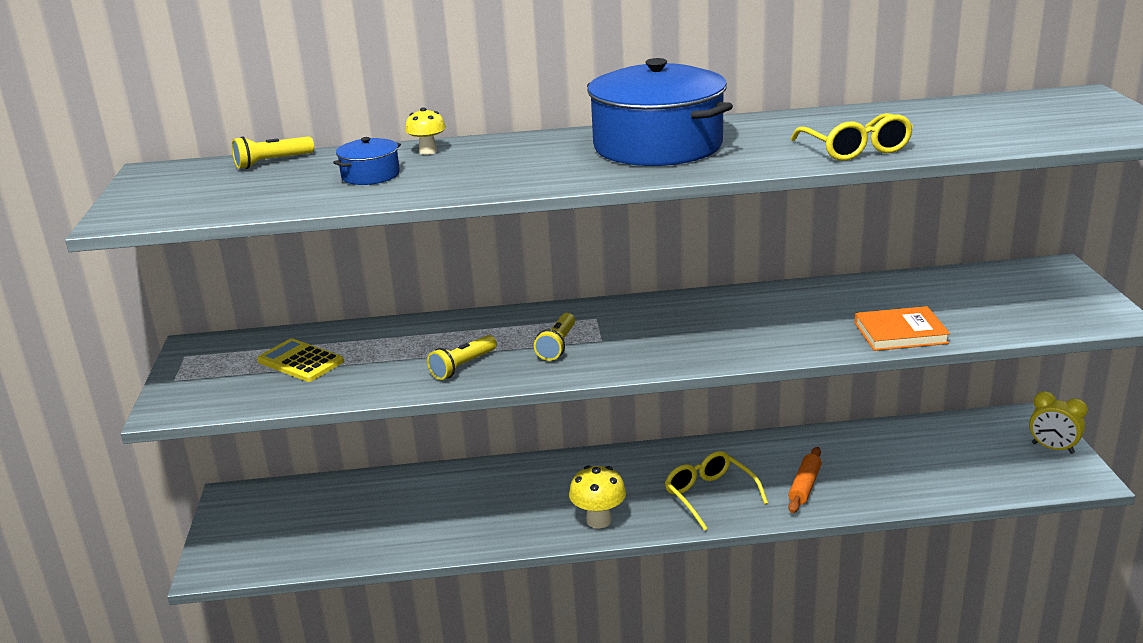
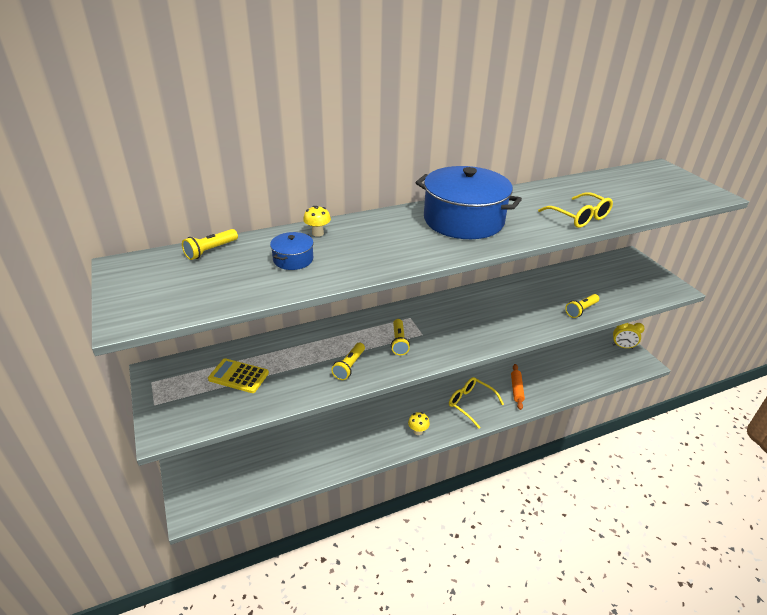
camera: 20 degrees left, 10 degrees up
yellow mushroom [569,465,626,529] -> yellow mushroom [408,412,430,435], size x0.65
orange book [855,306,950,351] -> yellow flashlight [565,294,599,318]

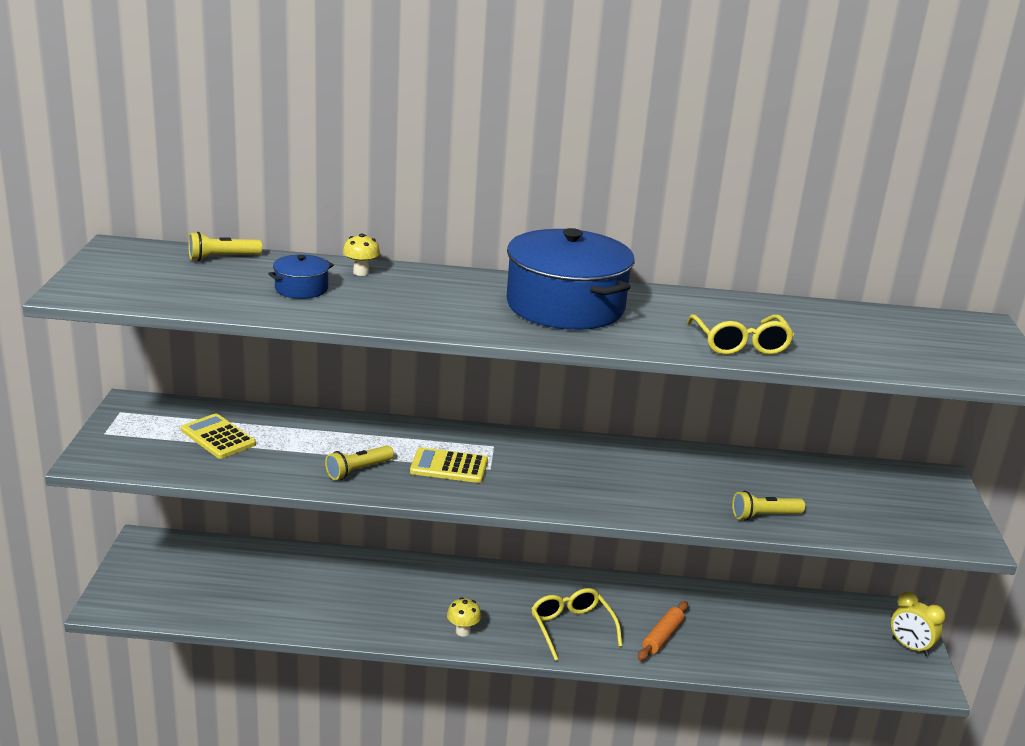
camera: 25 degrees right, 10 degrees down
yellow flashlight [391,319,410,355] -> yellow calculator [410,447,488,483]

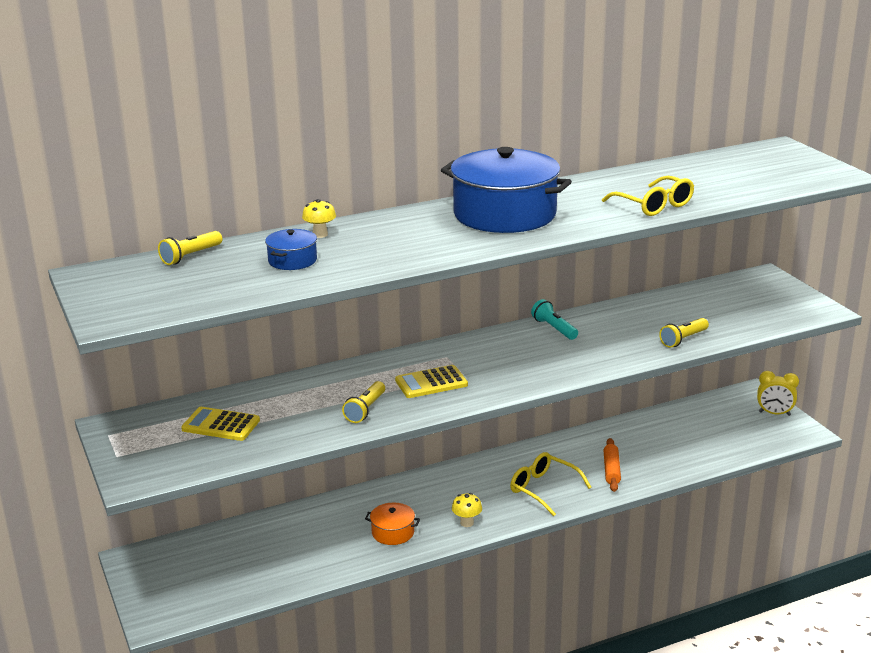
camera: 25 degrees left, 0 degrees up
none -> orange pot [365,503,420,545]
none -> turquoise flashlight [531,299,578,340]

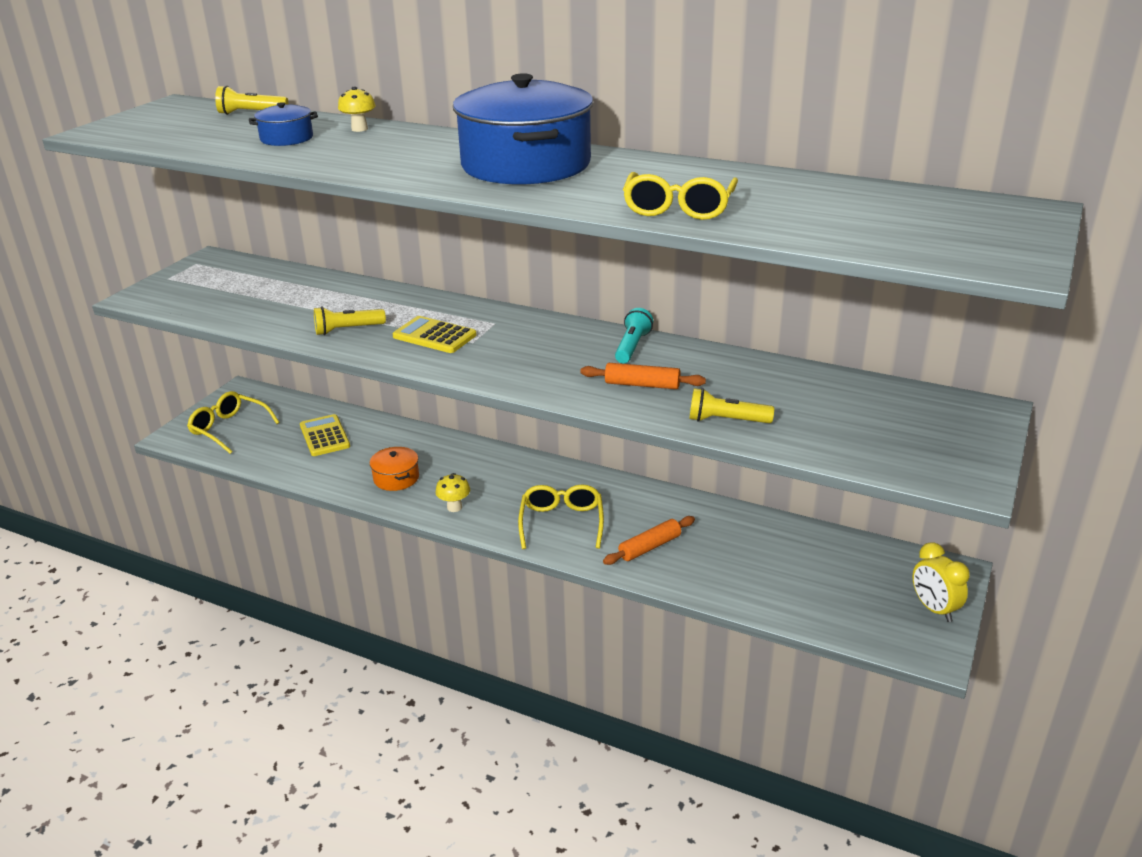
camera: 50 degrees right, 5 degrees up
yellow calculator [181,407,260,441] -> yellow calculator moved to [300,414,350,456]
none -> yellow glasses [187,391,280,454]
none -> orange rolling pin [580,363,706,389]

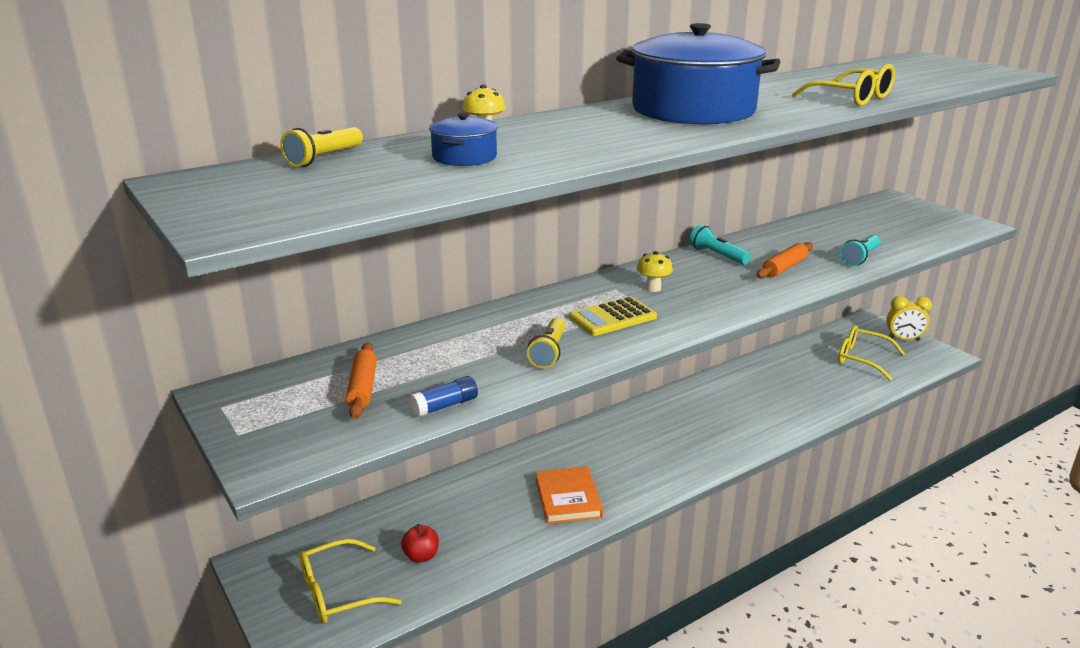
camera: 60 degrees left, 5 degrees down
yellow calculator [300,414,350,456] -> none
orange pot [370,447,419,491] -> orange book [535,466,603,524]
yellow mushroom [436,473,470,512] -> yellow mushroom moved to [637,251,673,292]
yellow glasses [518,485,604,549] -> yellow glasses moved to [838,325,905,381]
orange rolling pin [603,516,695,565] -> orange rolling pin moved to [346,343,377,419]
yellow flashlight [689,388,774,423] -> turquoise flashlight [840,235,881,266]
none -> red apple [401,524,439,563]
none -> blue glue stick [409,376,478,417]

